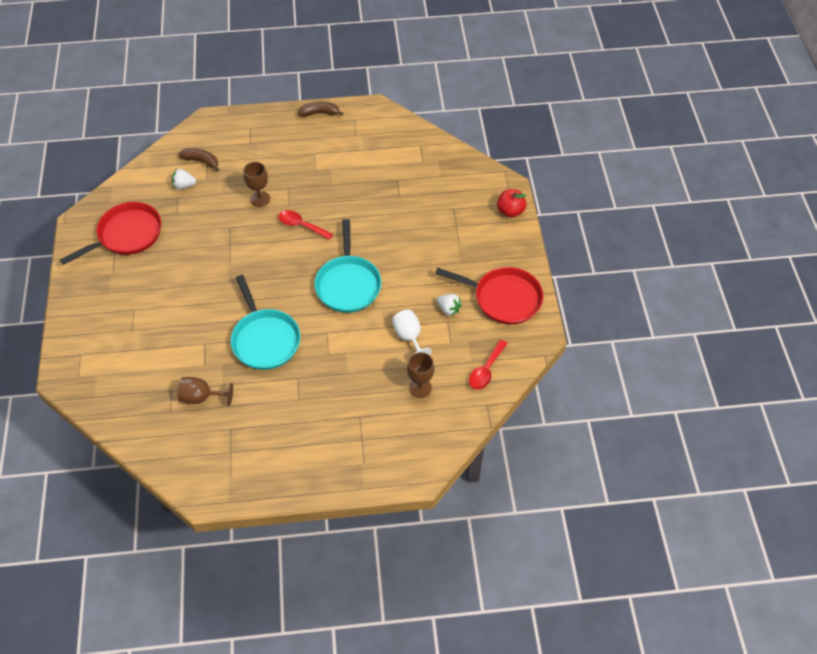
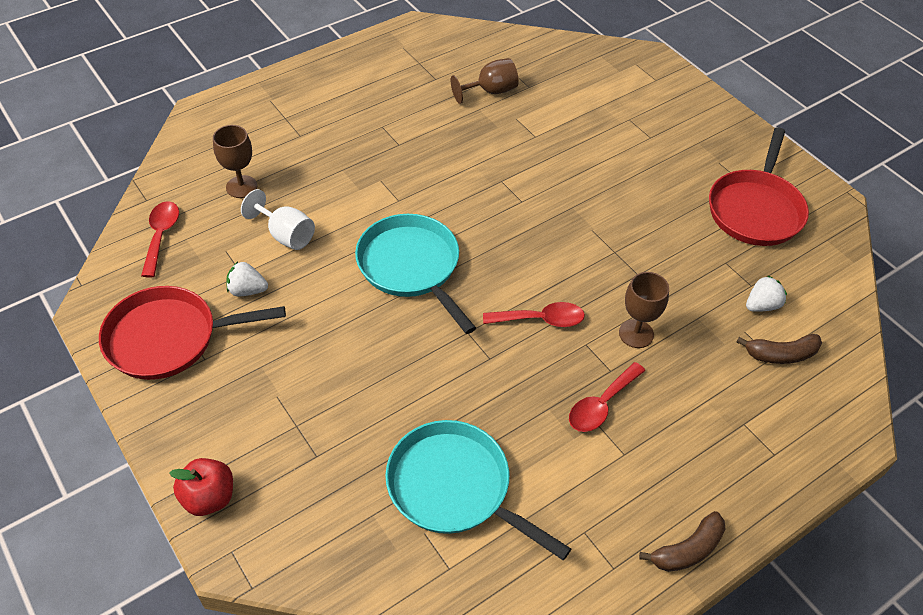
camera: 150 degrees right, 5 degrees down
turquoise pan [231,275,300,370] -> turquoise pan moved to [385,420,571,560]
none -> red spoon [569,362,645,432]

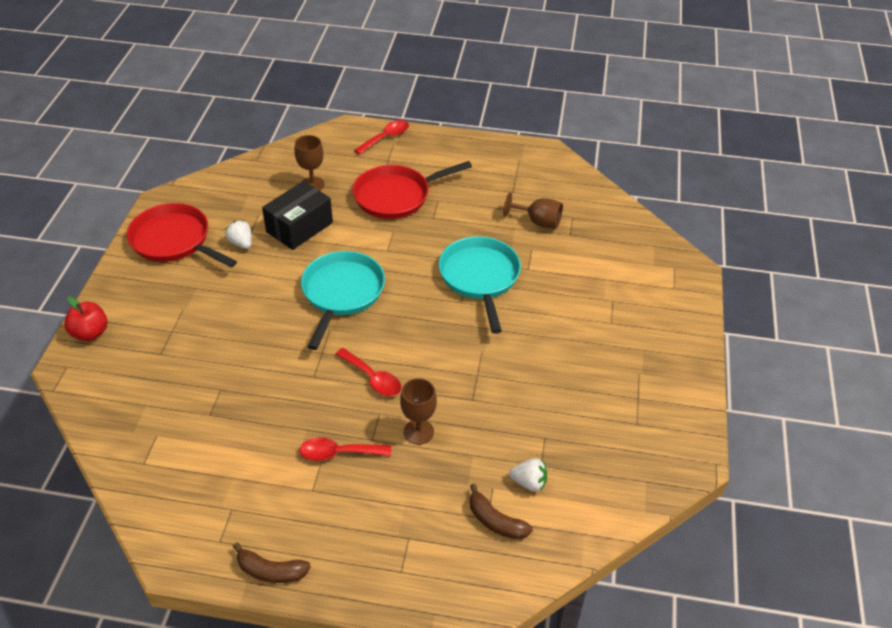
camera: 45 degrees right, 5 degrees down
red spoon [141,201,179,278] -> red spoon moved to [354,120,409,155]
white goblet [241,189,315,250] -> black box [262,181,333,250]
turquoise pan [385,420,571,560] -> turquoise pan moved to [439,236,521,334]
red pan [709,127,809,246] -> red pan moved to [352,161,472,219]

